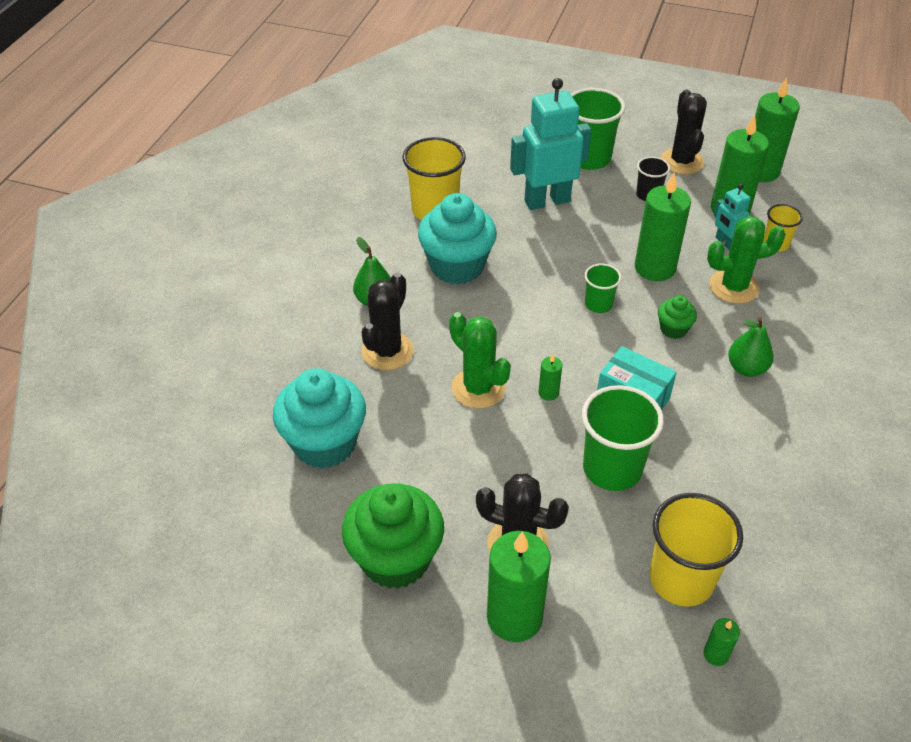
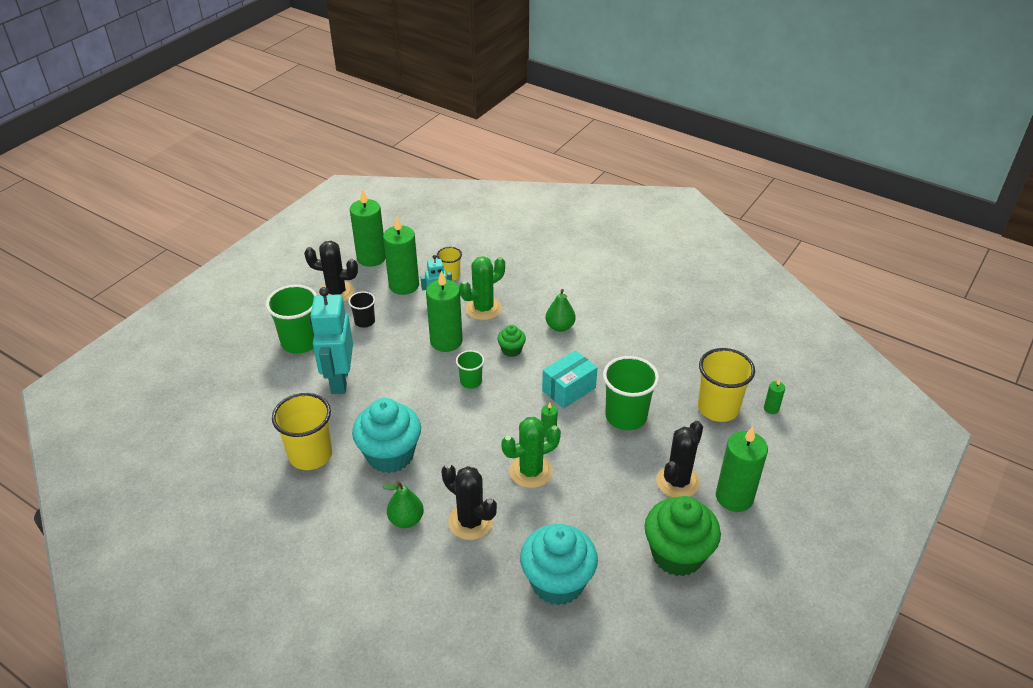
camera: 75 degrees left, 5 degrees down
green cactus [707,216,786,304] -> green cactus turned 45 degrees clockwise [459,256,505,320]

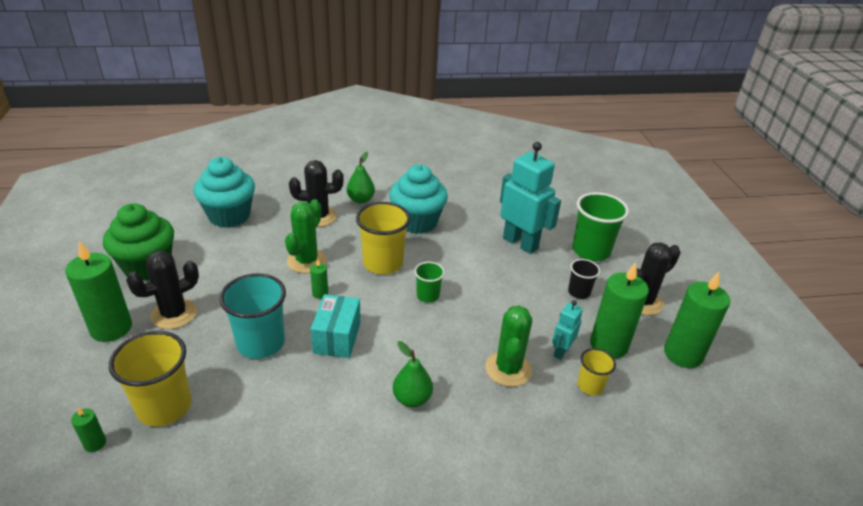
camera: 135 degrees right, 5 degrees down
yellow cup [272,393,332,470] -> yellow cup moved to [356,202,411,274]
green candle [426,270,462,352] -> none
green cupcake [497,325,526,357] -> none
green cup [603,356,659,430] -> turquoise cup [219,273,286,359]
black cactus [656,421,703,498] -> black cactus turned 60 degrees clockwise [126,251,199,329]

